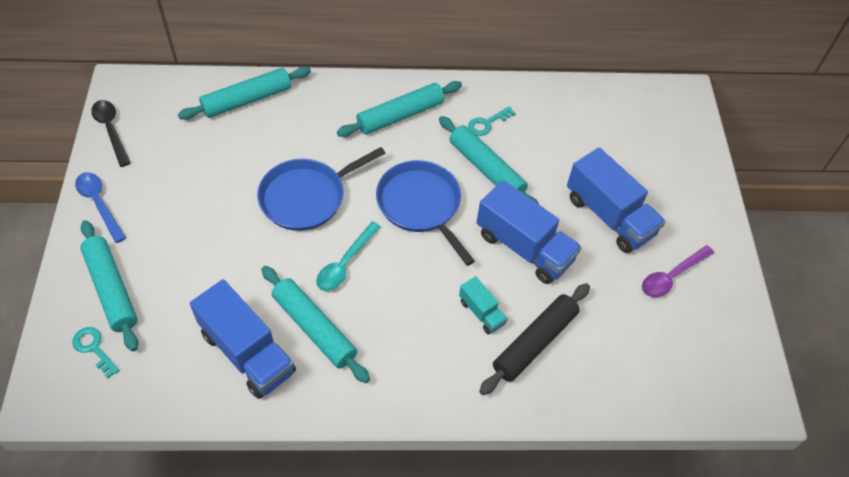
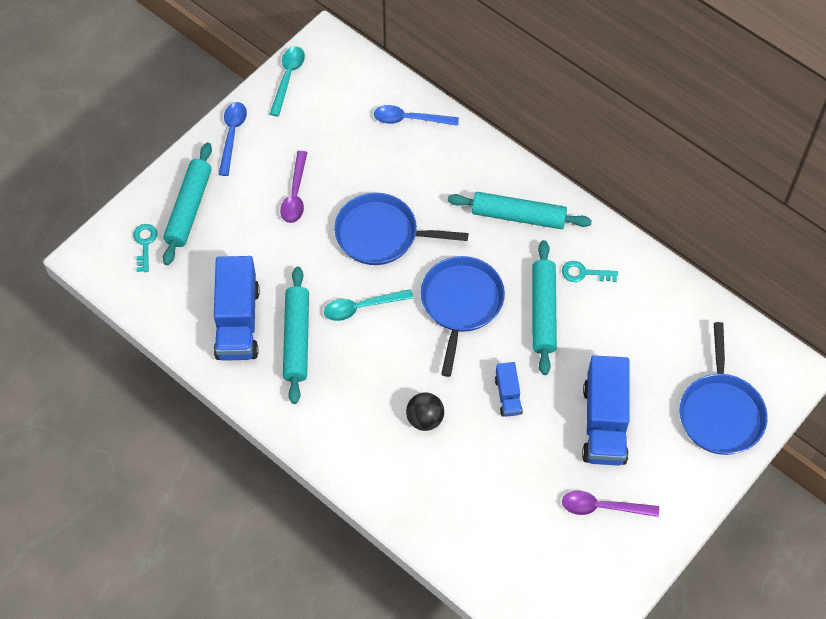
camera: 45 degrees right, 5 degrees up
black spoon [91,100,130,167] -> turquoise spoon [270,46,305,116]
turquoise rolling pin [178,67,311,120] -> blue spoon [374,105,459,126]
turquoise truck [459,276,508,334] -> black ball [406,392,444,431]
blue truck [476,180,582,284] -> blue truck [495,362,523,417], size x0.50
black rolling pin [479,283,590,395] -> none
none -> purple spoon [280,151,308,223]
none -> blue pan [679,322,768,455]

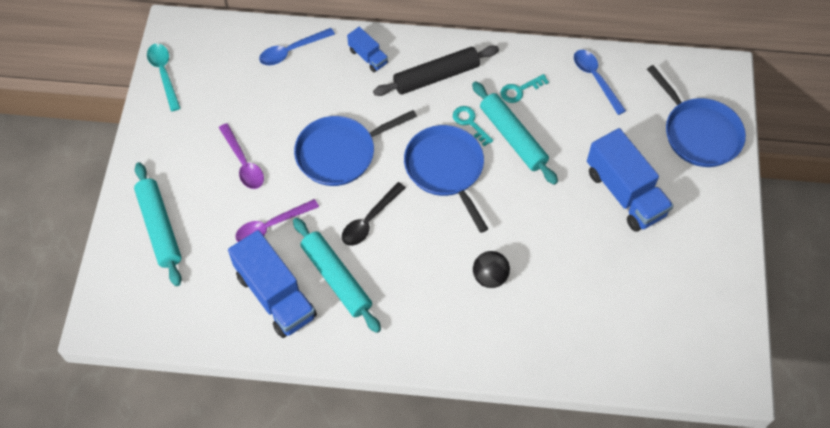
camera: 35 degrees left, 0 degrees up
turquoise key [133,224,157,272] -> turquoise key moved to [453,106,493,146]
blue spoon [218,102,247,176] -> blue spoon moved to [574,50,626,115]
turquoise spoon [324,289,413,321] -> black spoon [342,182,406,246]
turquoise rolling pin [448,192,592,229] -> black rolling pin [373,45,499,96]
blue truck [495,362,523,417] -> blue truck moved to [347,27,388,72]
purple spoon [562,491,659,517] -> purple spoon moved to [235,199,319,242]

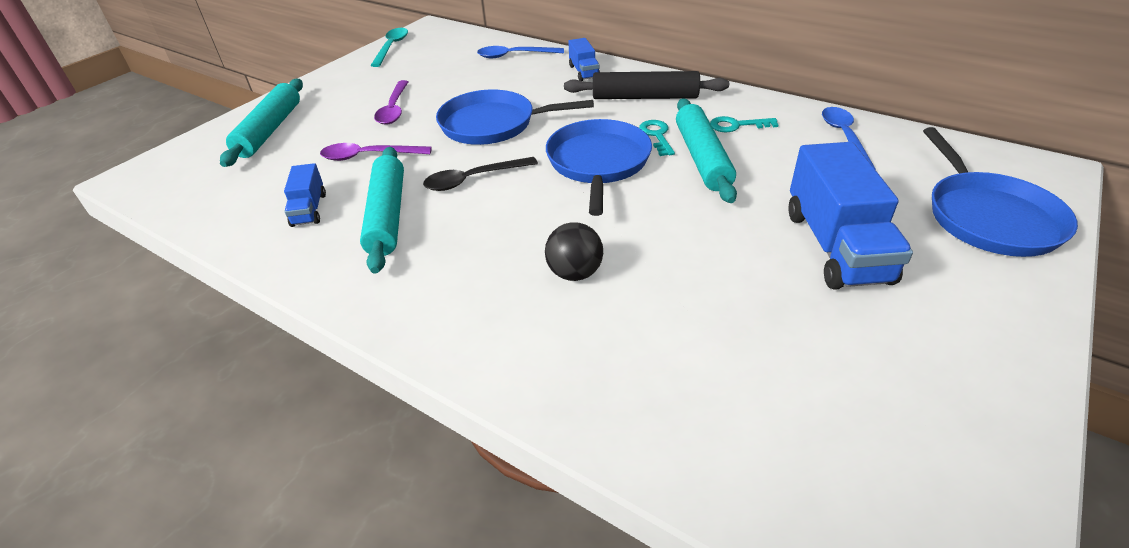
camera: 30 degrees right, 20 degrees down
blue truck [228,230,317,338] -> blue truck [284,163,326,227], size x0.50

